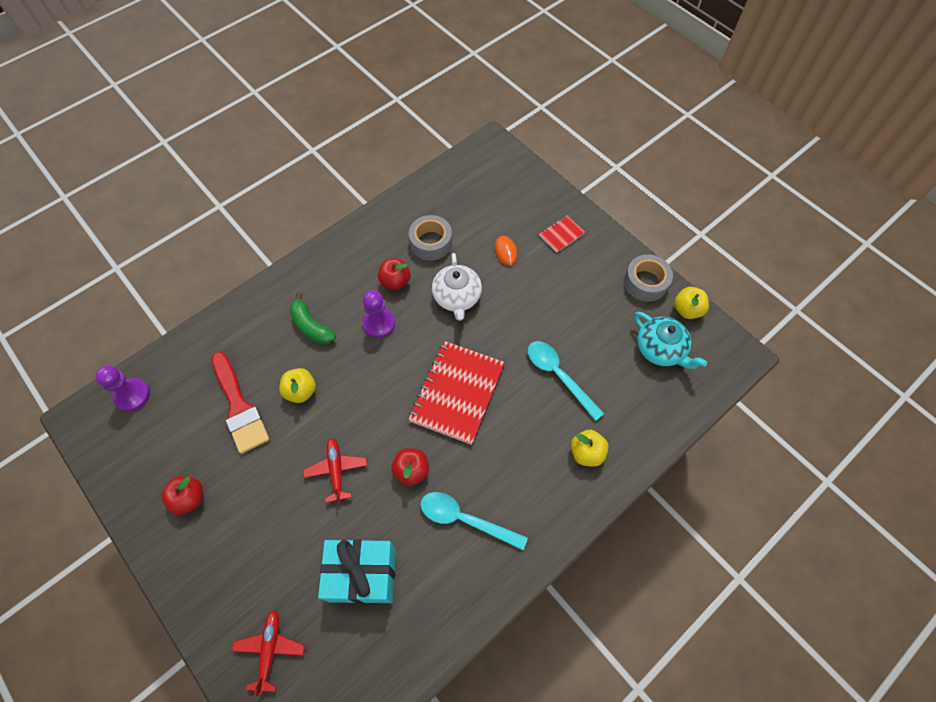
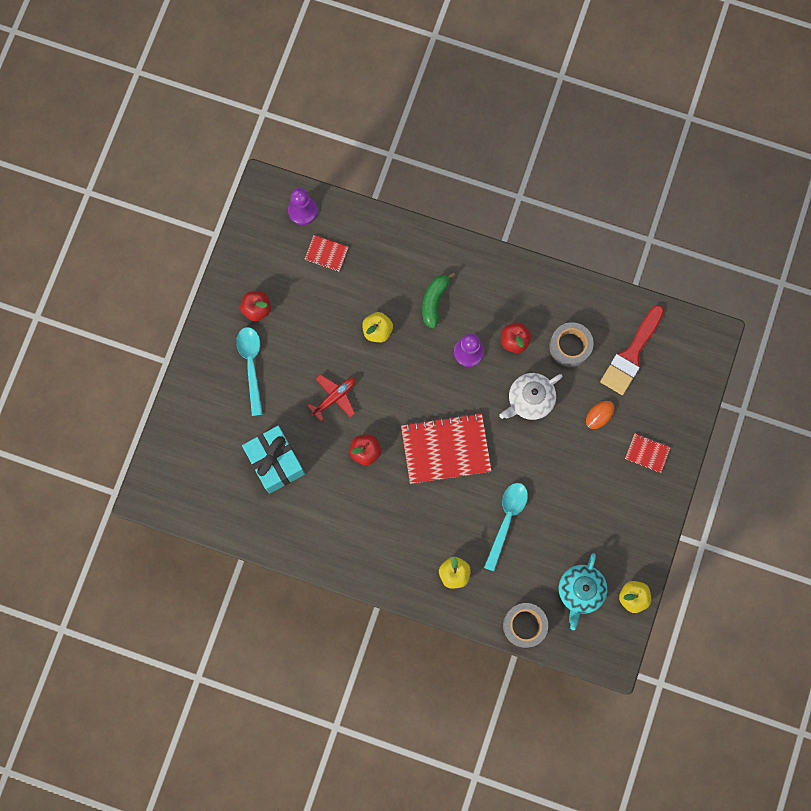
camera: 60 degrees right, 15 degrees up
red brush [212,352,269,454] -> red brush moved to [600,305,664,395]
red plane [232,610,305,696] -> none
turquoise spoon [420,492,528,550] -> turquoise spoon moved to [236,327,263,416]
grey tape [624,254,673,302] -> grey tape moved to [503,603,548,648]
none -> red notebook [305,235,348,272]

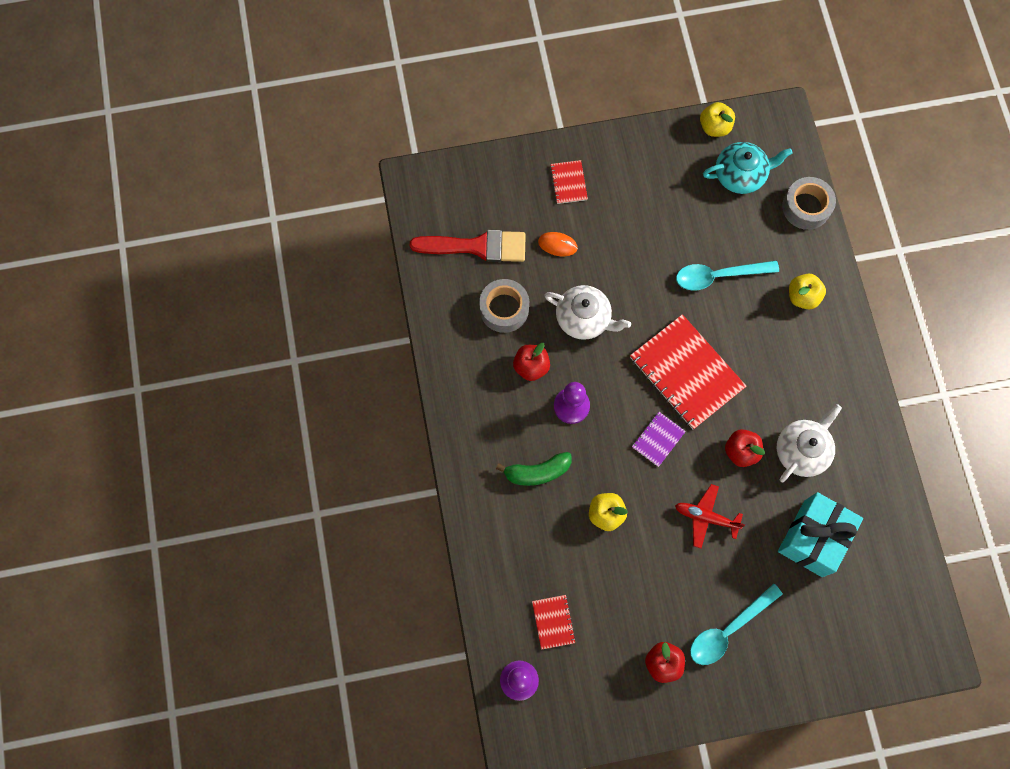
camera: 120 degrees left, 5 degrees down
none -> purple notebook [632,412,686,467]
none -> white teapot [776,404,842,482]

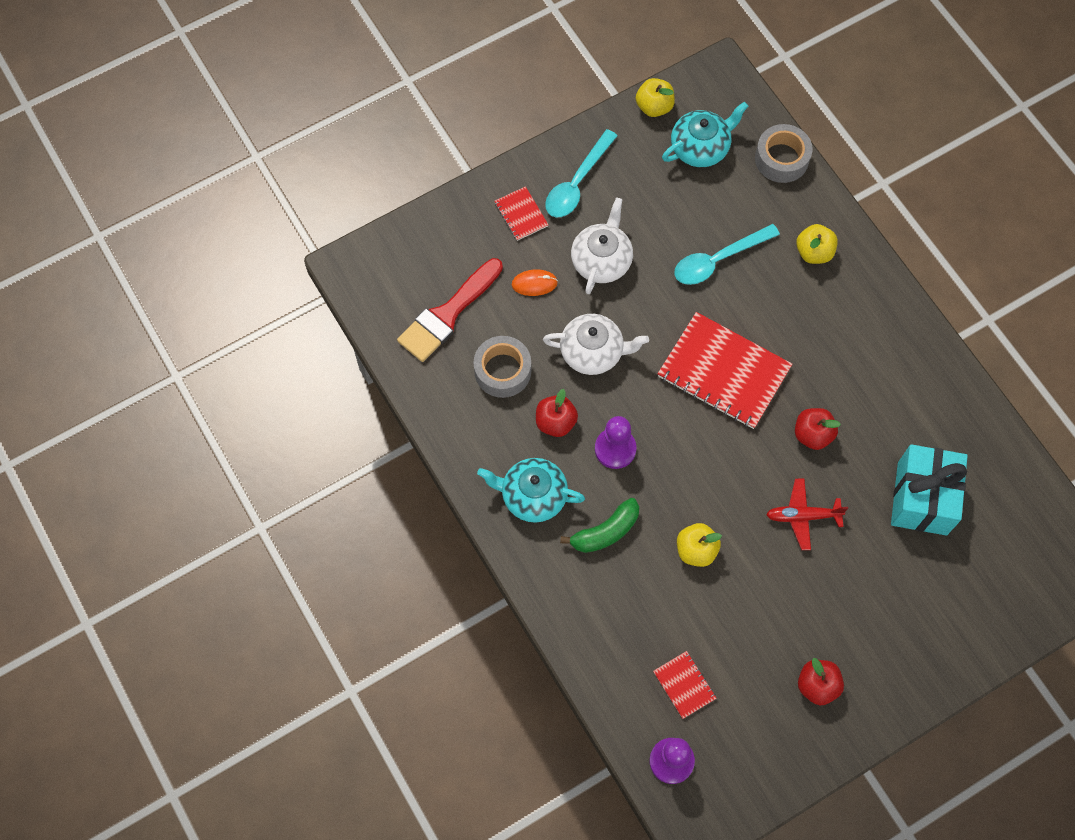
camera: 20 degrees left, 5 degrees down
red brush [410,230,526,262] -> red brush turned 150 degrees clockwise [397,258,503,362]
purple notebook [632,412,686,467] -> none
turquoise spoon [690,584,783,665] -> turquoise spoon moved to [545,129,618,217]
white teapot [776,404,842,482] -> white teapot moved to [571,198,633,294]
none -> turquoise teapot [477,458,585,523]

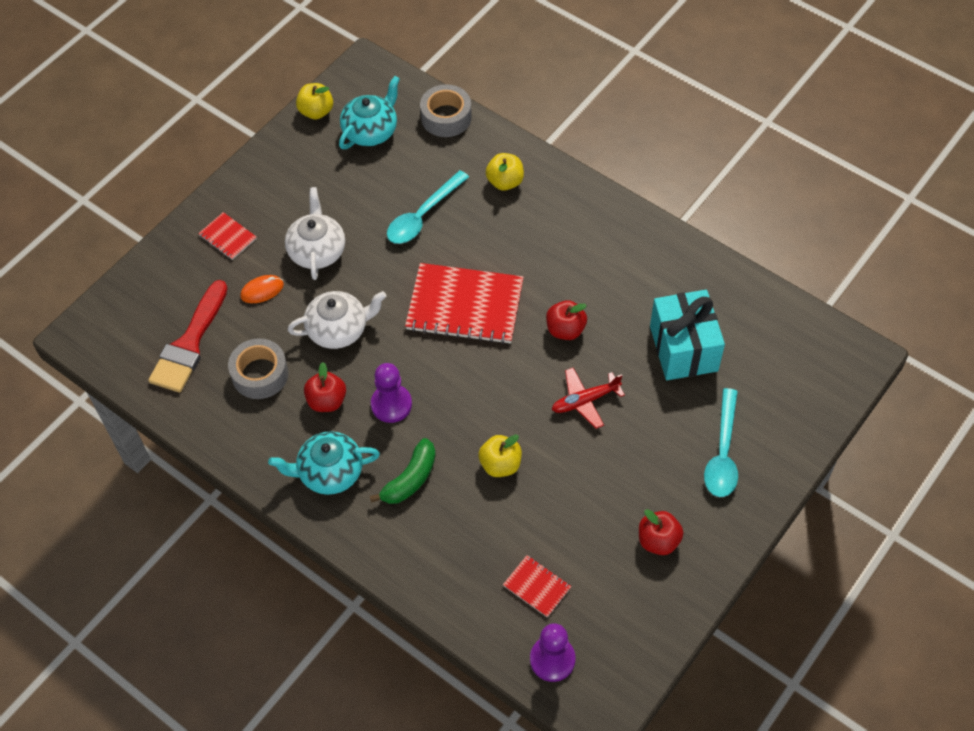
camera: 20 degrees left, 10 degrees down
turquoise spoon [545,129,618,217] -> turquoise spoon moved to [704,388,738,497]

